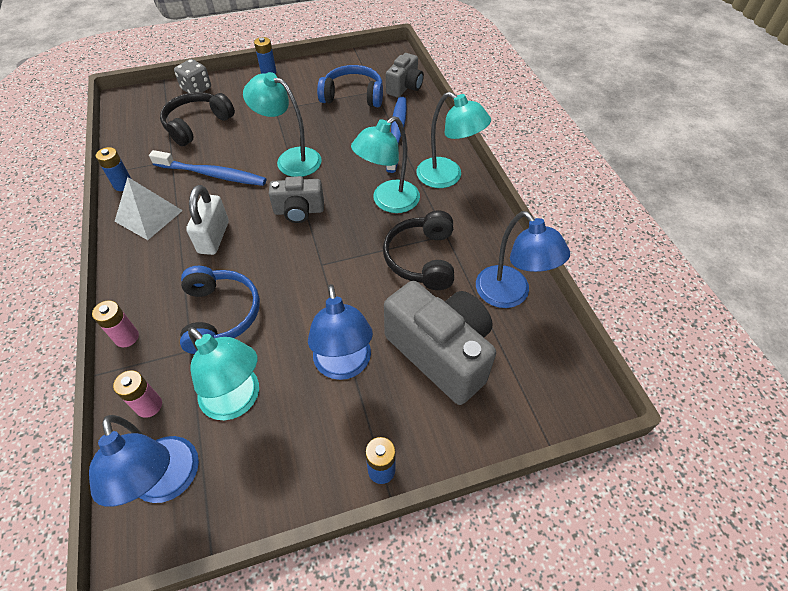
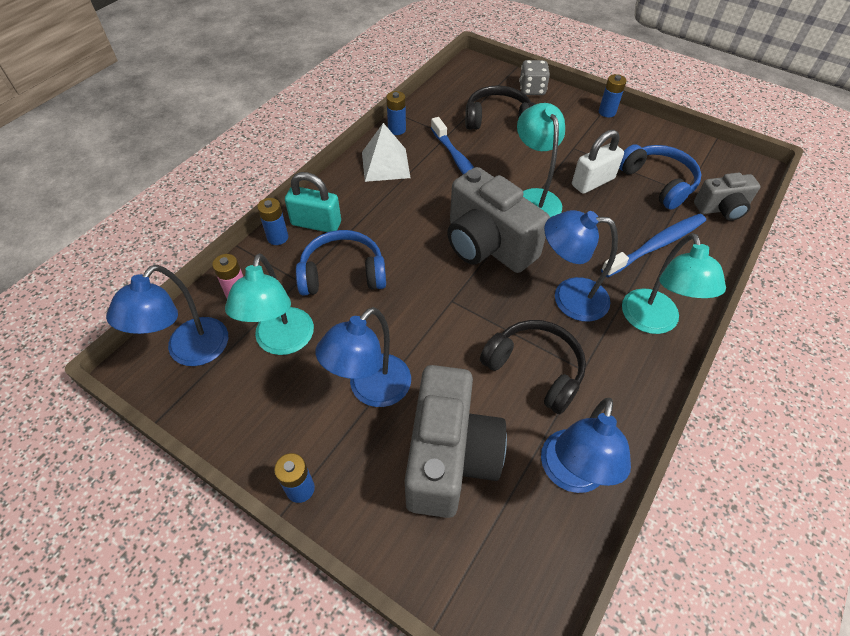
camera: 50 degrees right, 0 degrees up
pink battery [92,300,139,347] -> blue battery [257,198,288,245]
blue headphones [180,266,260,354] -> blue headphones turned 135 degrees counterclockwise [296,230,386,296]
white padlock [186,185,229,255] -> white padlock moved to [572,130,624,194]
grey camera [269,176,324,223] -> grey camera [447,167,550,273], size x1.78
turquoise lamp [351,116,420,213] -> blue lamp [544,210,618,322]
black headphones [383,210,454,290] -> black headphones turned 75 degrees clockwise [480,320,586,414]
none -> turquoise padlock [285,172,341,232]

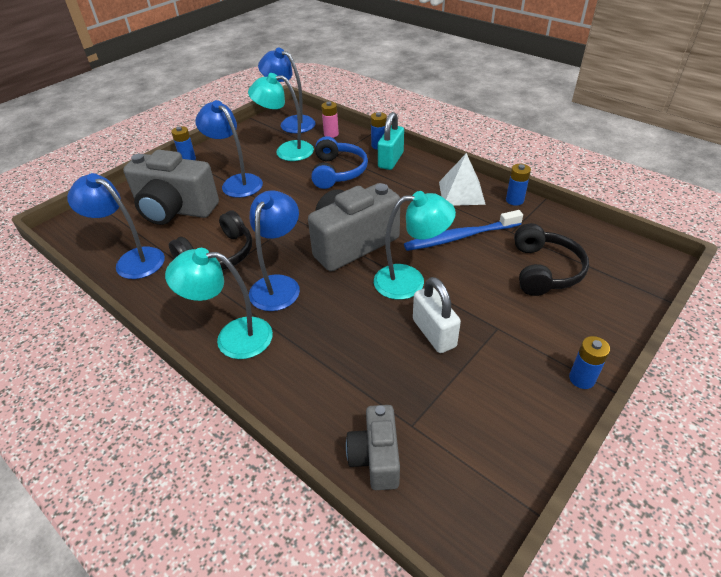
camera: 100 degrees right, 10 degrees down
grey dice [519,60,550,95] -> none
blue toothbrush [601,213,706,277] -> none
blue headphones [619,144,702,210] -> none

